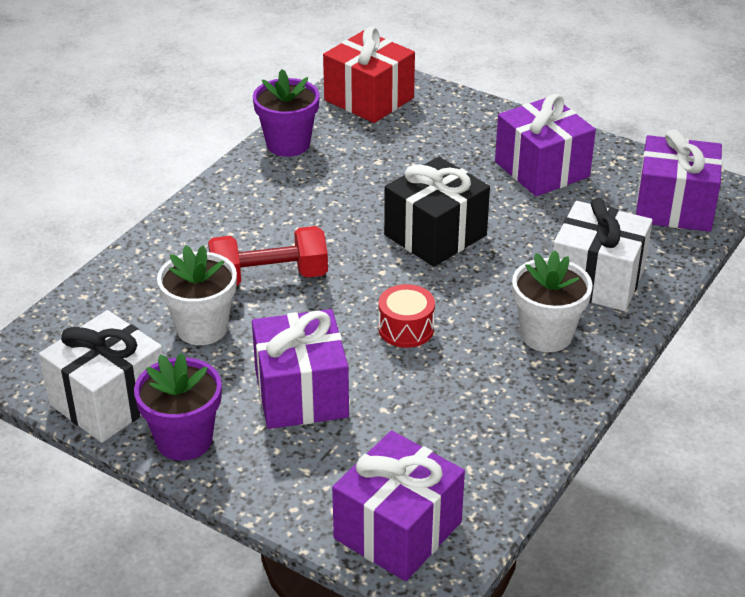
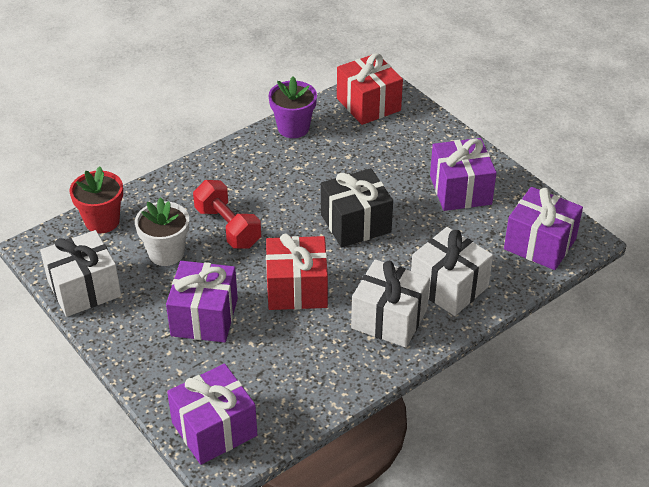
camera: 20 degrees right, 5 degrees up
purple flower pot [134,353,222,461] -> none
red dumbbell [208,226,328,285] -> red dumbbell turned 45 degrees clockwise [193,180,261,248]
red drum [378,284,435,348] -> red gift [266,234,328,310]
white flower pot [512,250,593,352] -> white gift [351,259,430,348]
none -> red flower pot [69,166,123,233]

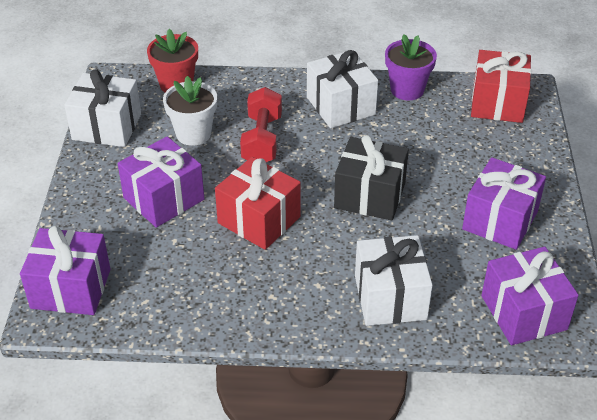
camera: 40 degrees right, 0 degrees up
white gift [351,259,430,348] -> white gift moved to [307,50,378,128]

